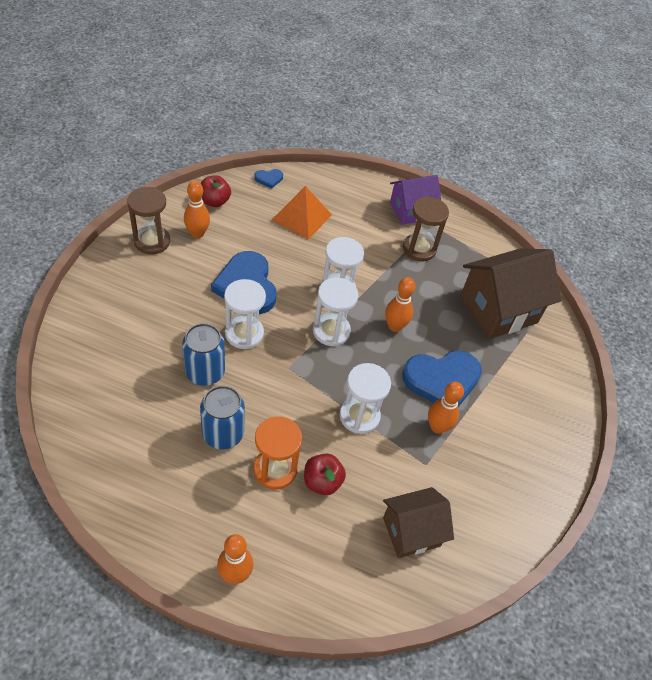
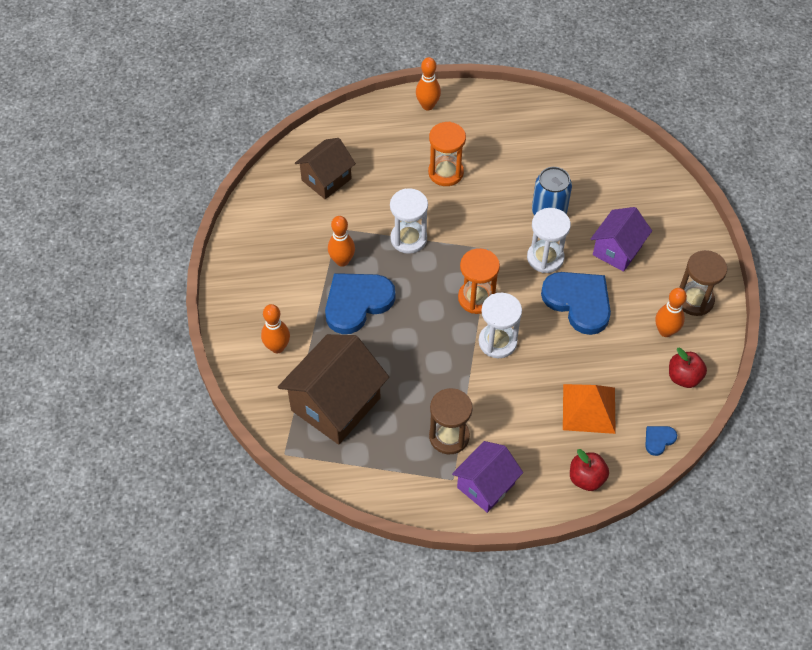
camera: 160 degrees right, 5 degrees up
blue can [200,385,245,450] -> none
red apple [304,454,346,495] -> red apple moved to [570,449,609,491]
white hourglass [313,278,358,346] -> orange hourglass [458,248,500,314]
orange bowling pin [385,277,416,332] -> orange bowling pin moved to [261,304,290,353]
none -> purple house [591,207,652,272]

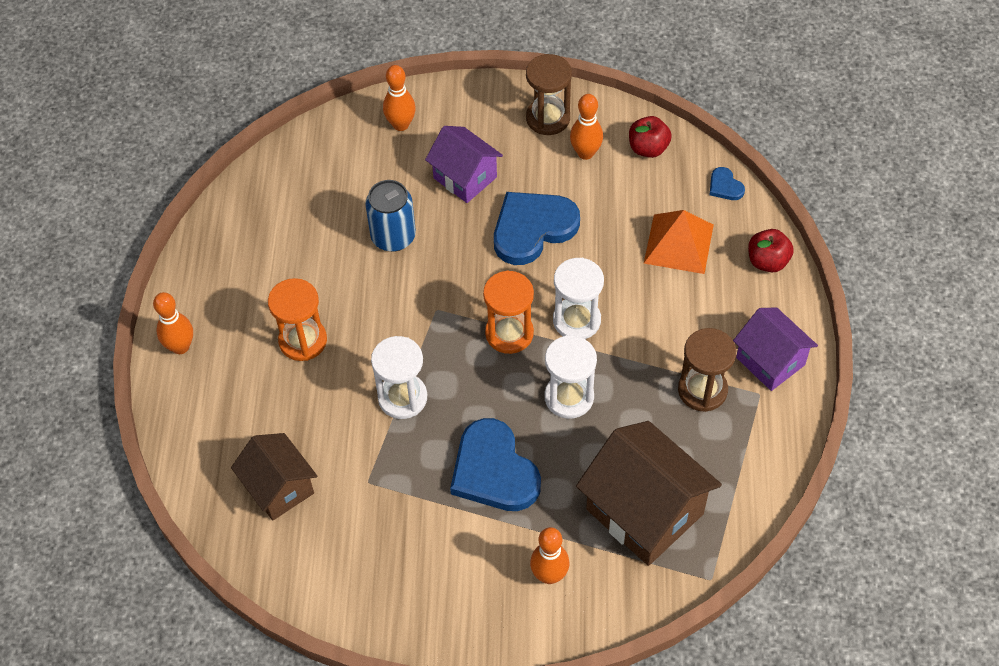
camera: 80 degrees left, 0 degrees up
orange bowling pin [328,216,355,267] -> orange bowling pin moved to [383,65,416,131]
white hourglass [527,208,571,273] -> white hourglass moved to [544,335,597,419]

